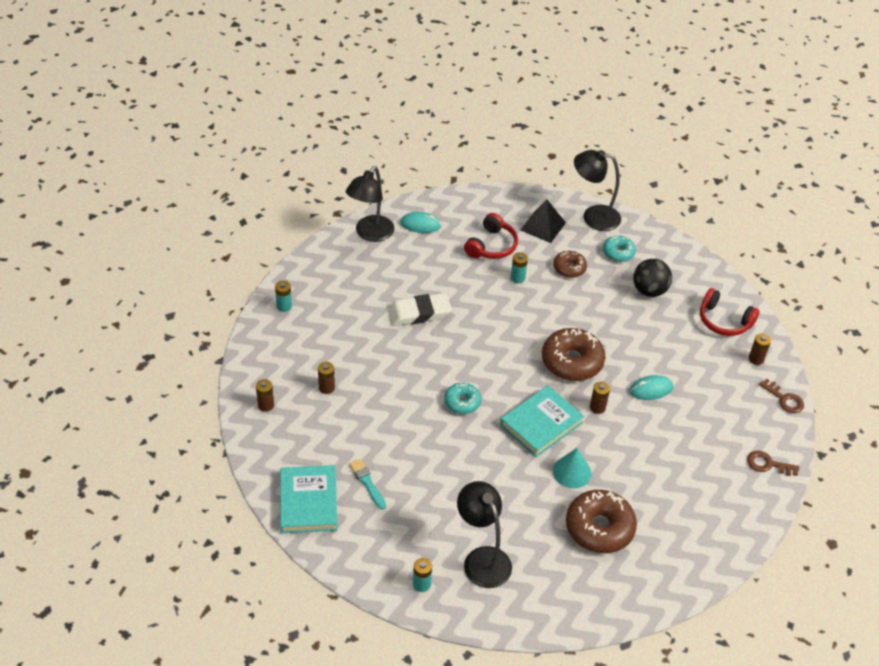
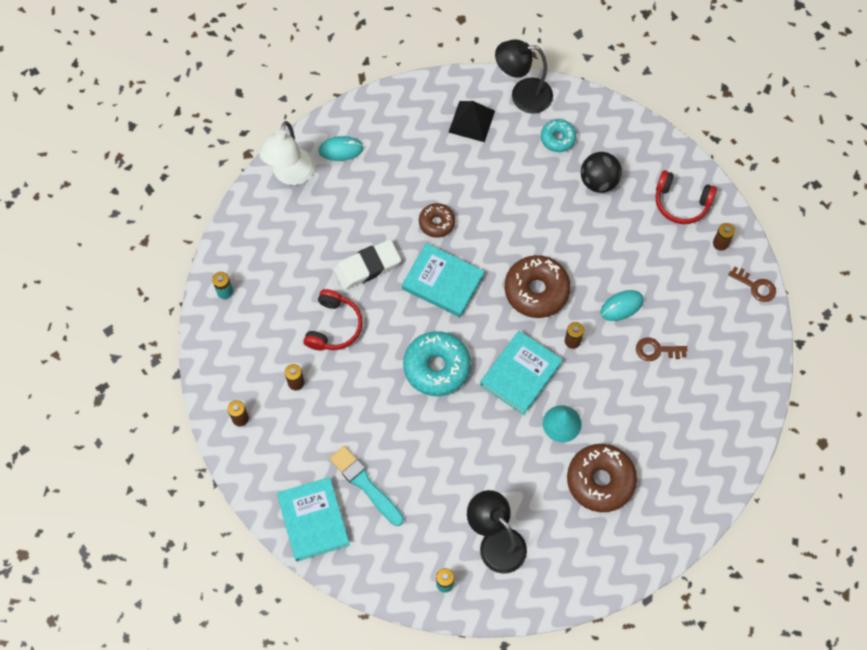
camera: 10 degrees left, 20 degrees up
black lamp [346,166,395,242] -> white lamp [259,121,315,185]
turquoise brush [349,459,386,510] -> turquoise brush [329,446,404,526], size x1.55
turquoise donut [444,383,481,414] -> turquoise donut [403,331,471,396], size x1.76
red headphones [464,213,518,259] -> red headphones moved to [304,289,363,351]
turquoise battery [511,252,528,283] -> none
brown donut [553,251,587,278] -> brown donut moved to [419,203,455,238]
brown key [747,451,799,476] -> brown key moved to [636,337,687,361]
none -> turquoise book [402,243,484,317]

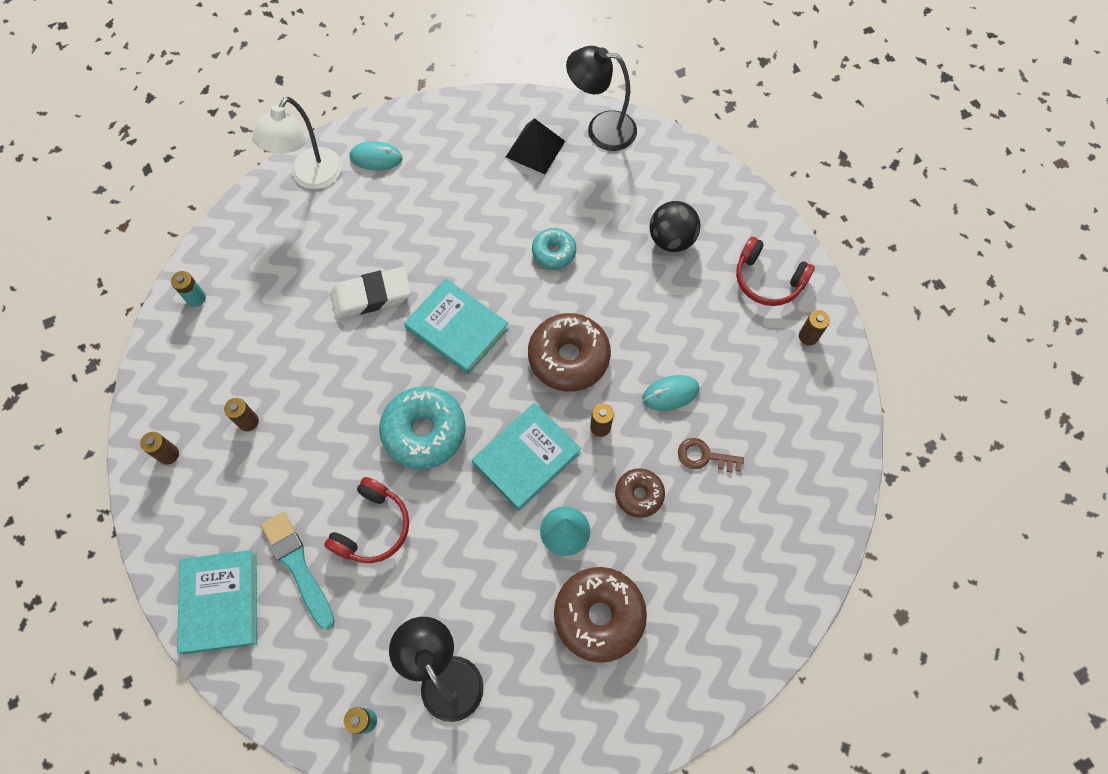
camera: 10 degrees right, 0 degrees up
red headphones [304,289,363,351] -> red headphones moved to [324,477,409,563]
brown donut [419,203,455,238] -> brown donut moved to [615,468,665,518]
turquoise donut [541,119,576,152] -> turquoise donut moved to [532,228,576,269]
brown key [728,266,776,302] -> none

